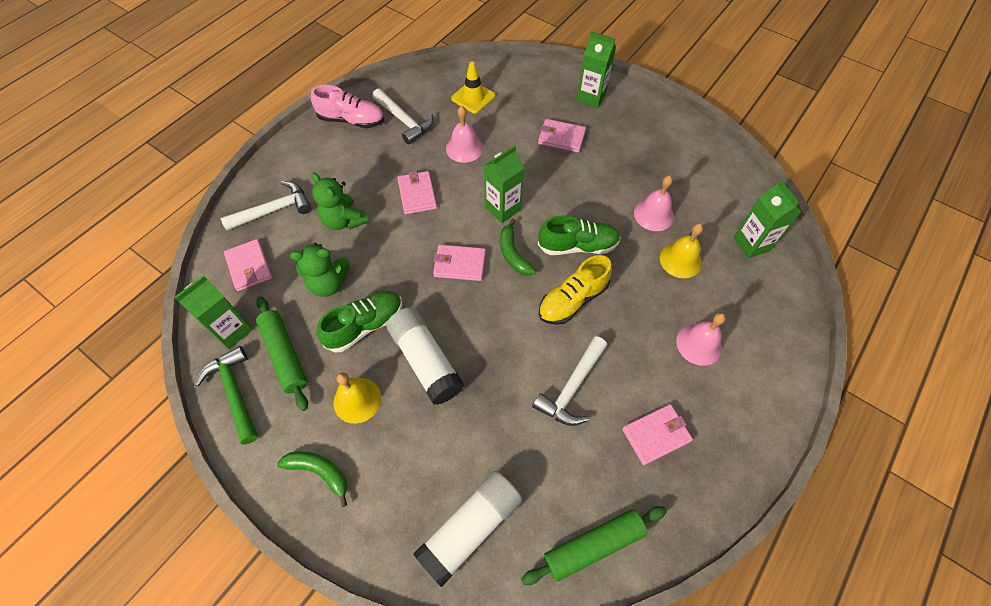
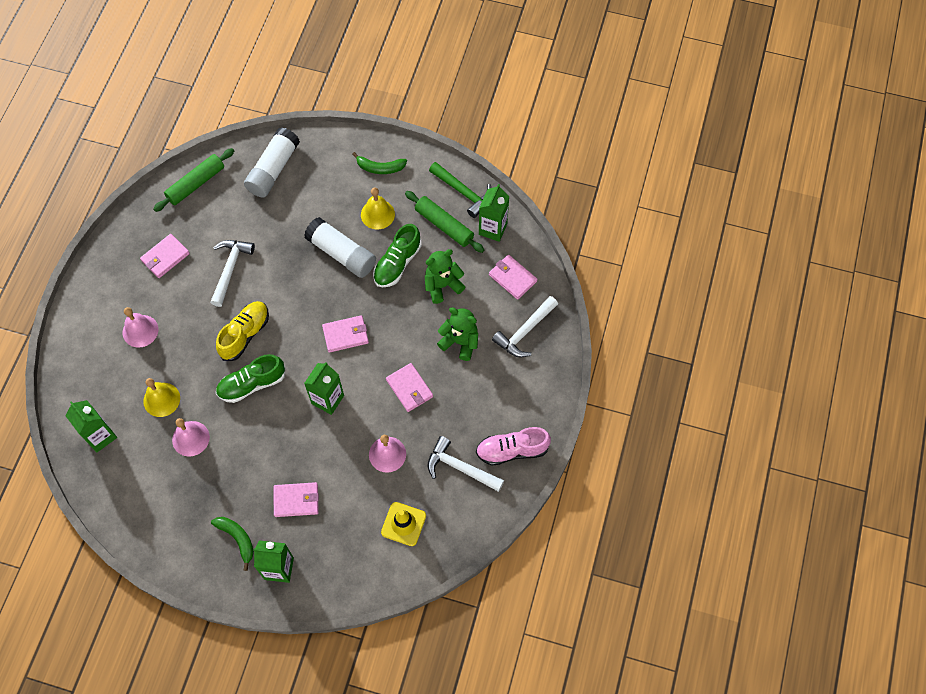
camera: 160 degrees right, 5 degrees up
green banana [500,218,536,276] -> green banana moved to [211,517,254,571]

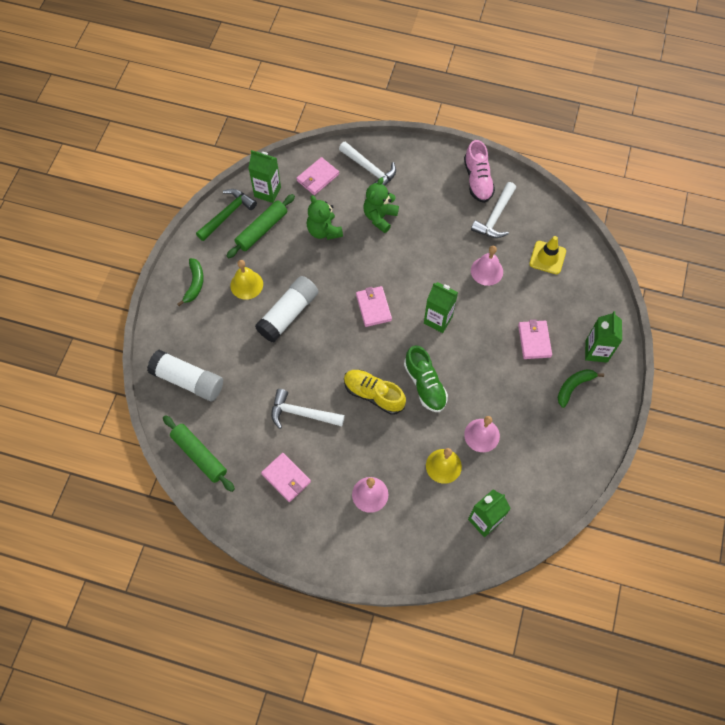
camera: 90 degrees left, 0 degrees up
green shoe [373,224,422,287] -> none
pink wallet [386,363,433,412] -> none

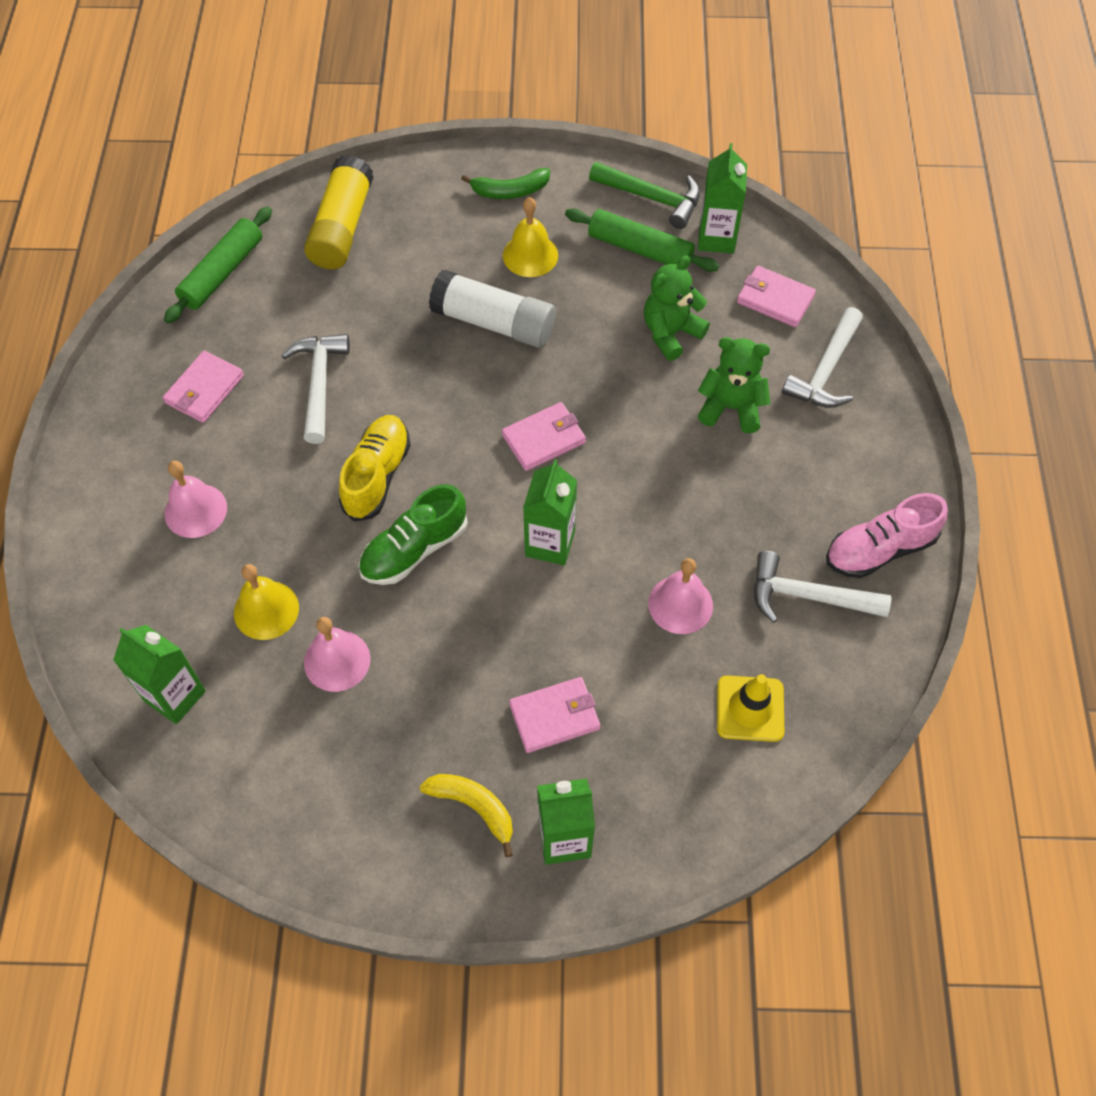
camera: 75 degrees right, 5 degrees down
white glue stick [147,350,223,401] -> yellow glue stick [304,155,373,270]
green banana [558,369,604,408] -> yellow banana [420,774,513,857]

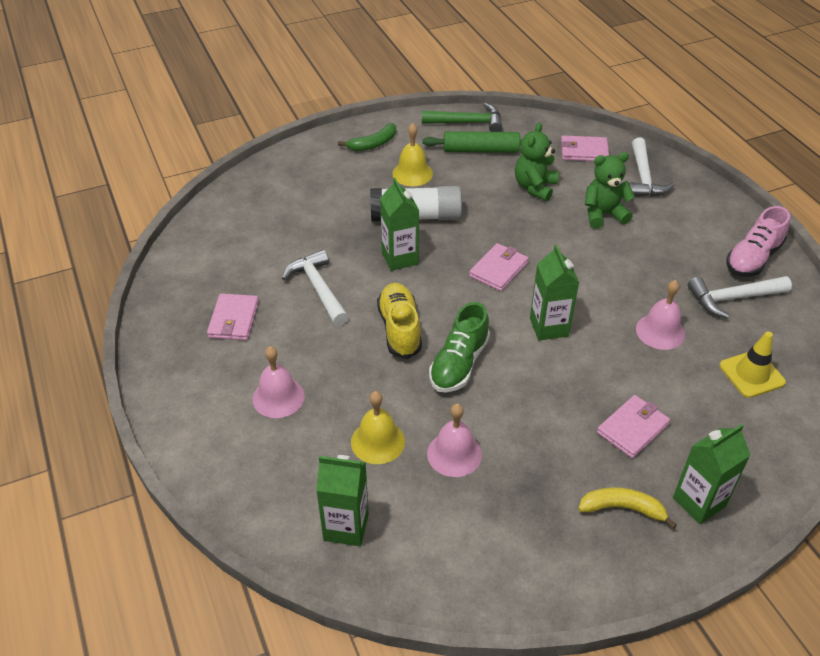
camera: 25 degrees left, 15 degrees down
green rolling pin [164,207,272,323] -> none
yellow glue stick [304,155,373,270] -> none
green carton [698,143,747,253] -> green carton moved to [380,178,419,271]

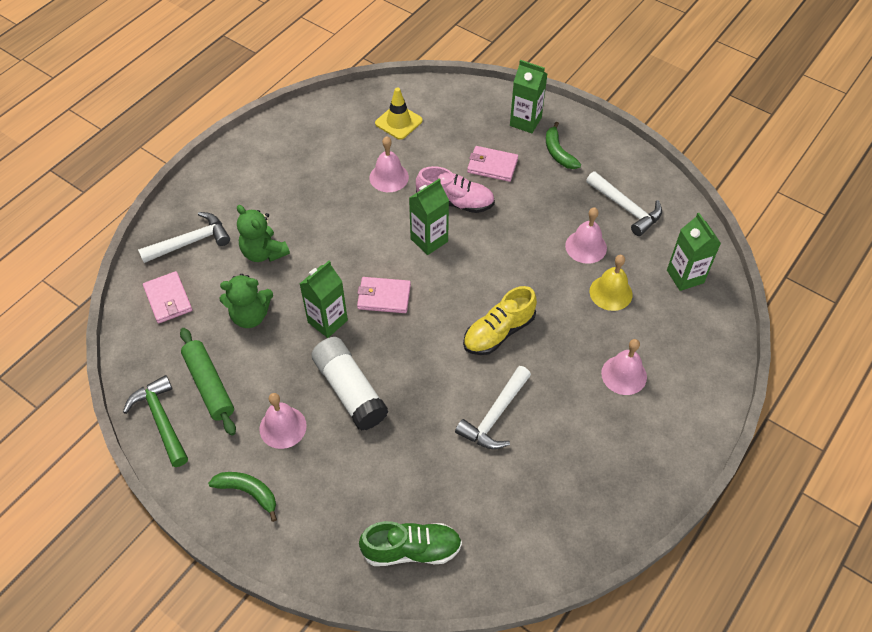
camera: 120 degrees left, 10 degrees up
pink wallet [207,294,259,340] -> none
green carton [380,178,419,271] -> green carton moved to [300,261,348,338]
yellow bell [392,123,433,186] -> pink bell [259,393,307,449]
green shoe [429,302,490,393] -> green shoe moved to [359,521,462,566]
yellow banana [578,487,677,529] -> green banana [546,122,581,169]
white hammer [688,276,792,319] -> white hammer moved to [586,171,662,236]
pink shoe [726,206,790,277] -> pink shoe moved to [416,166,495,213]

